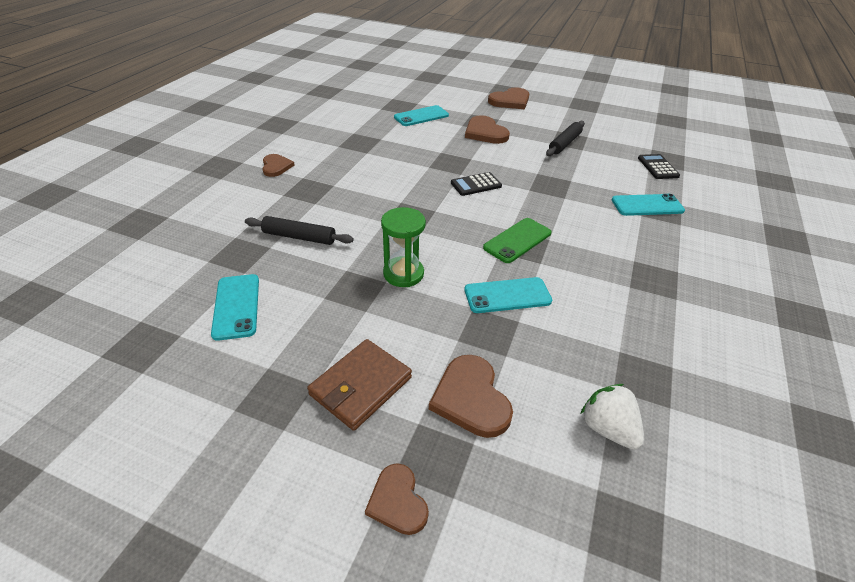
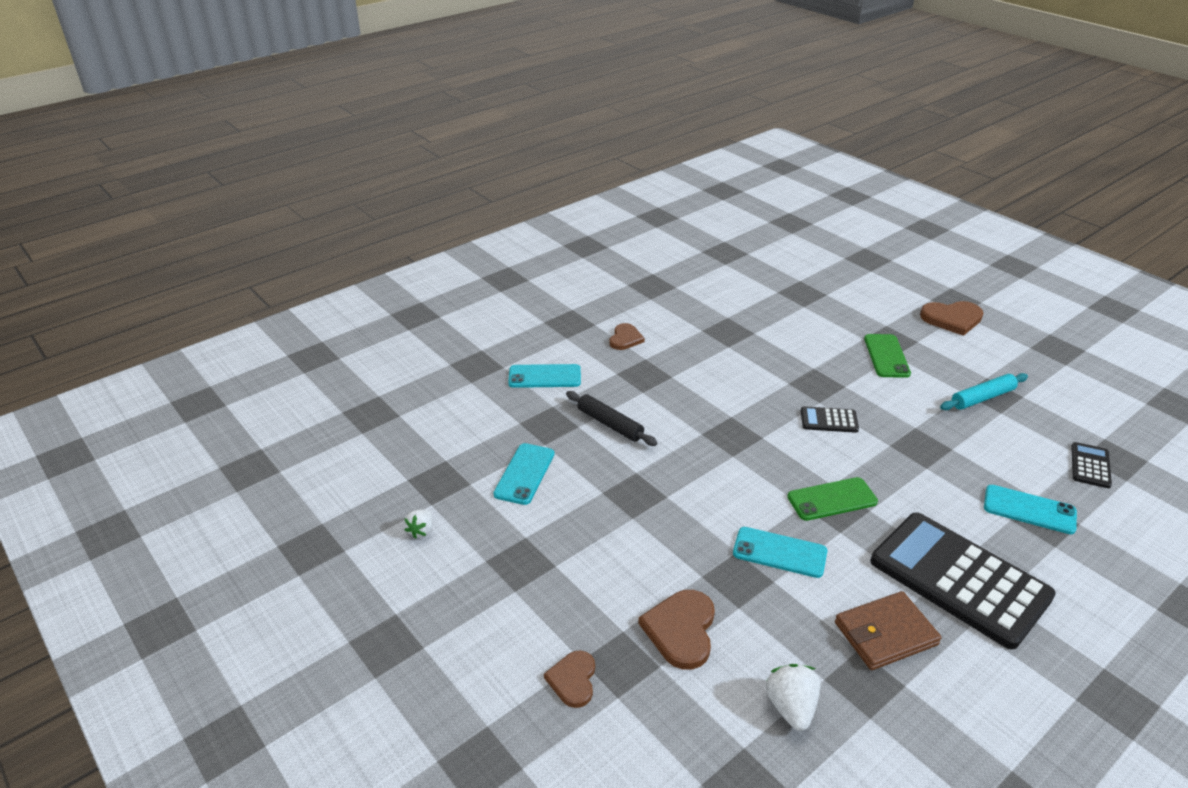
camera: 30 degrees right, 5 degrees down
brown wallet [307,339,412,431] -> brown wallet moved to [835,591,942,670]
green hourglass [381,207,426,287] -> none
turquoise phone [394,105,449,126] -> turquoise phone moved to [508,364,581,388]
brown heart [465,115,510,144] -> green phone [864,334,911,378]
black rolling pin [546,121,585,156] -> turquoise rolling pin [940,373,1028,410]
none -> white strawberry [404,509,433,539]
none -> black calculator [871,512,1056,649]

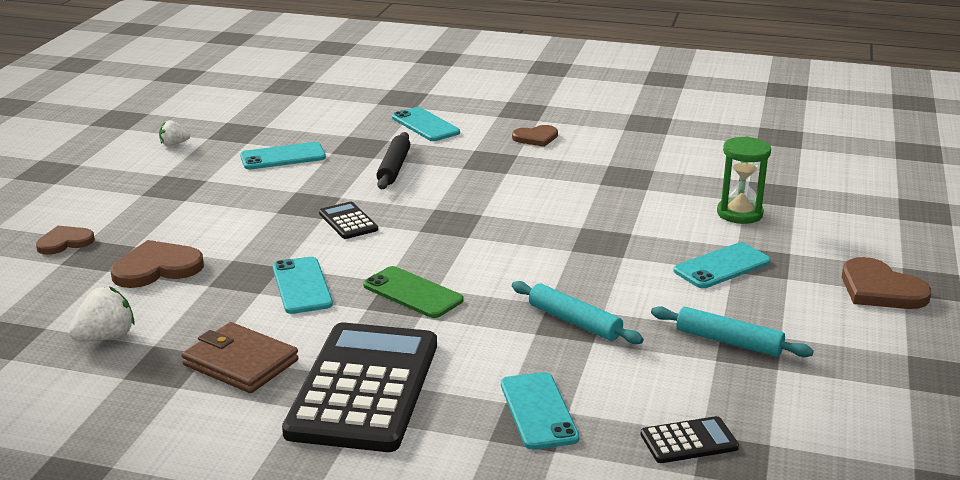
camera: 55 degrees right, 10 degrees down
black calculator [801,406,859,433] -> black calculator moved to [319,202,378,239]
green phone [864,334,911,378] -> turquoise phone [674,242,771,288]
none -> turquoise rolling pin [512,281,644,344]
none -> green hourglass [717,136,771,224]

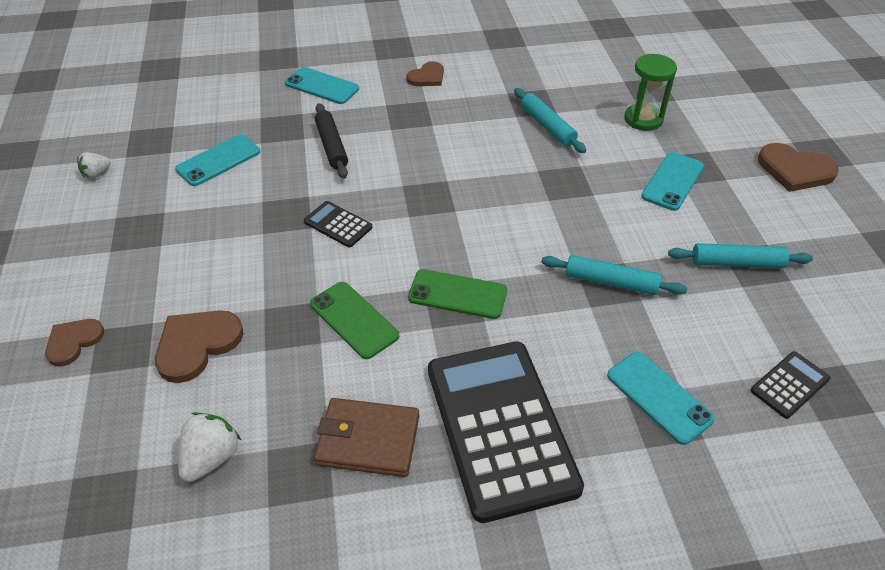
camera: 25 degrees left, 20 degrees up
turquoise phone [273,257,333,314] -> green phone [310,282,399,359]
none -> turquoise rolling pin [514,88,586,153]

